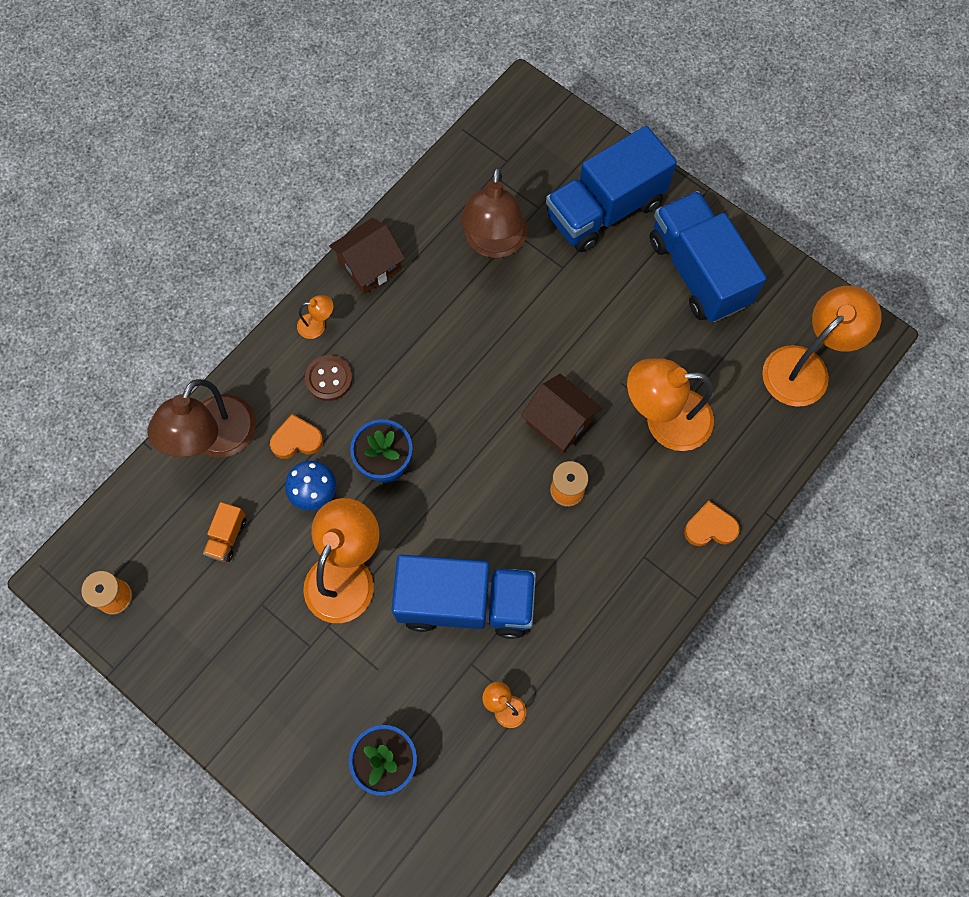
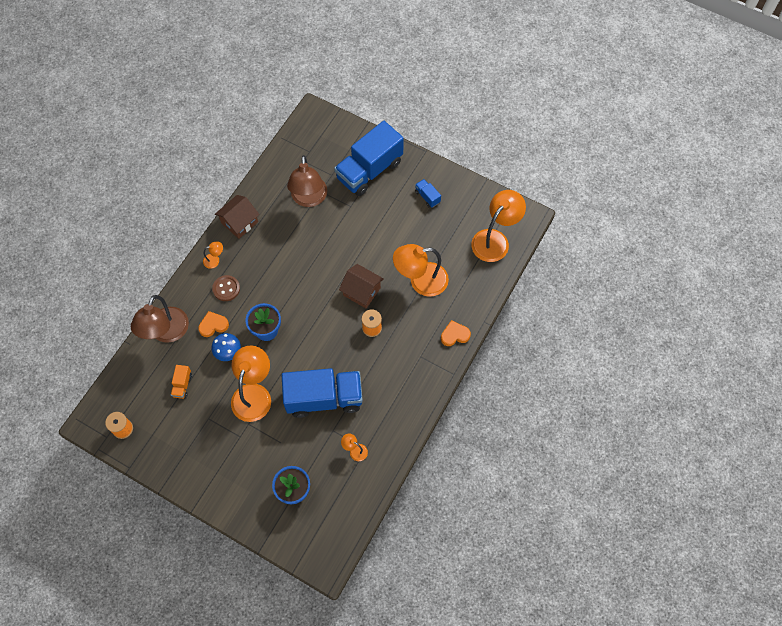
camera: 10 degrees left, 5 degrees down
blue truck [650,191,766,322] -> blue truck [415,179,441,208], size x0.41

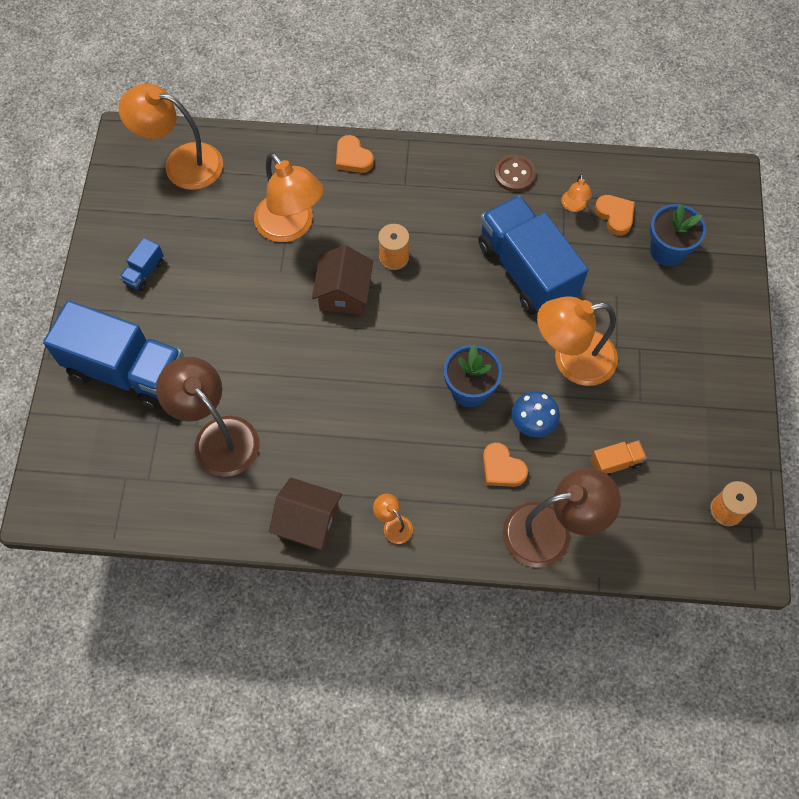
camera: 115 degrees left, 0 degrees up
brown button [212,275,240,301] -> brown button moved to [495,155,536,192]
brown lamp [287,155,327,207] -> brown lamp turned 105 degrees counterclockwise [156,357,260,477]
none -> orange heart [594,195,635,236]

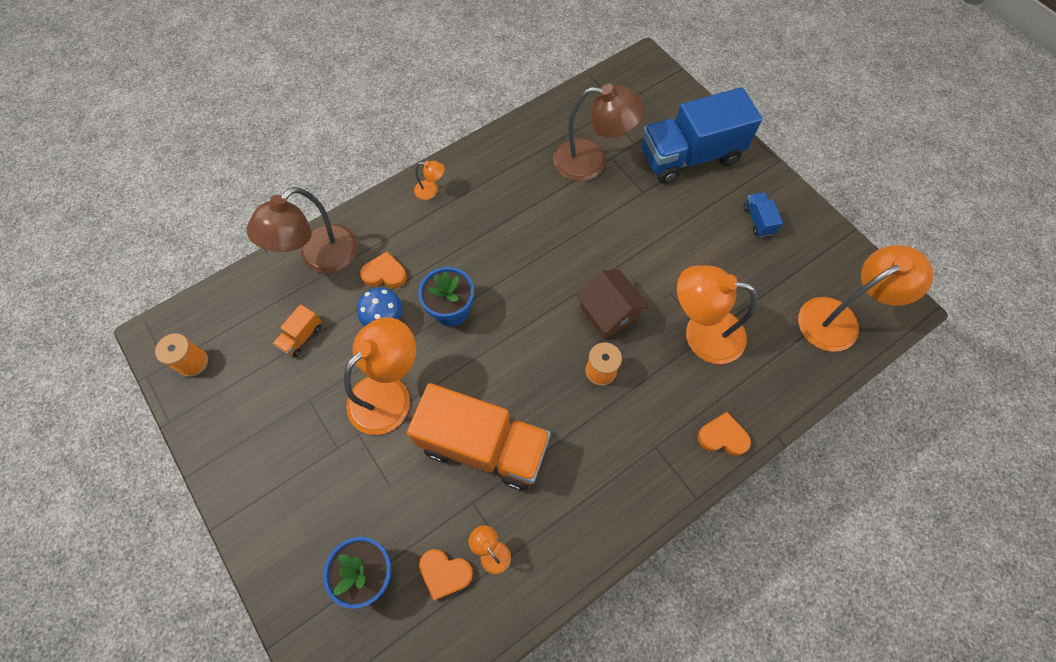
camera: 140 degrees right, 0 degrees up
brown house [269,477,342,551] -> none
blue truck [478,195,588,315] -> orange truck [407,383,551,490]
brown button [495,155,536,192] -> none

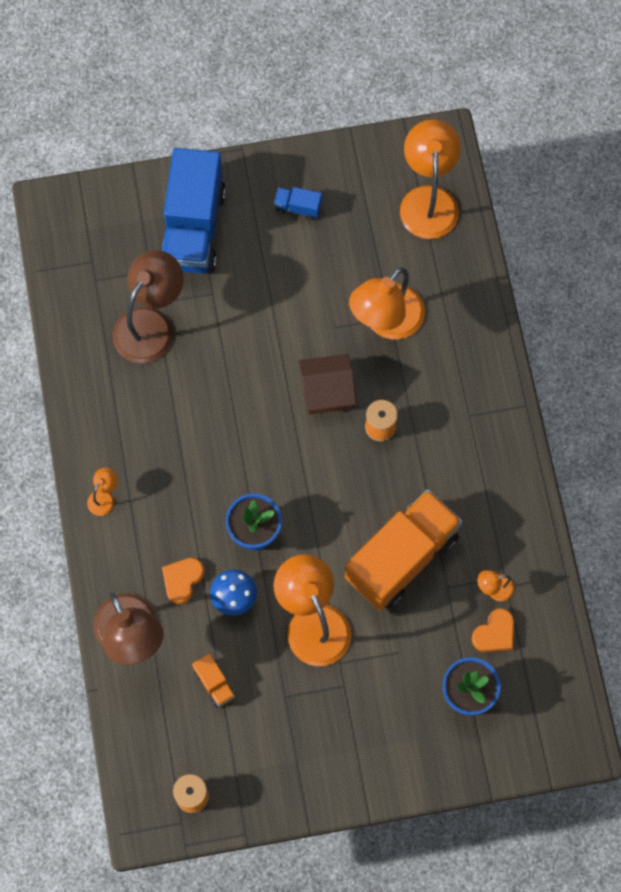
camera: 65 degrees left, 5 degrees up
orange heart [697,412,751,456] -> none

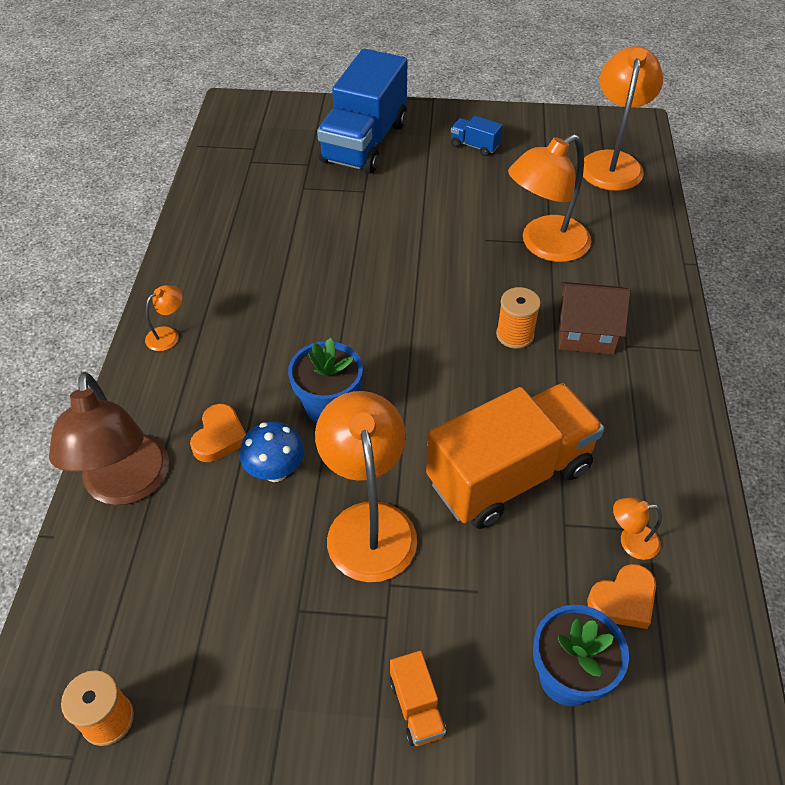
camera: 15 degrees right, 20 degrees down
brown lamp [113,250,184,363] -> none
orange heart [162,558,204,605] -> orange heart turned 150 degrees clockwise [190,404,246,462]
orange truck [192,653,236,708] -> orange truck moved to [390,651,446,746]
brown house [298,354,356,415] -> brown house moved to [559,282,631,354]

